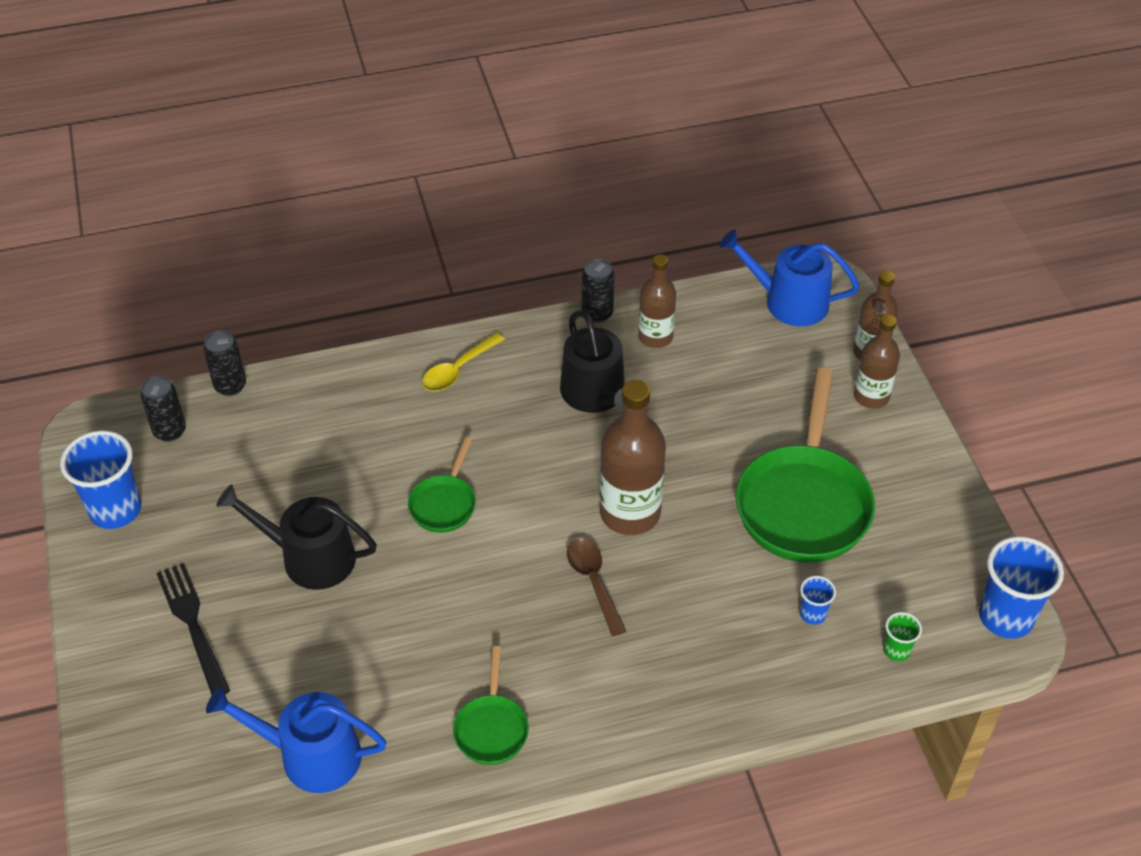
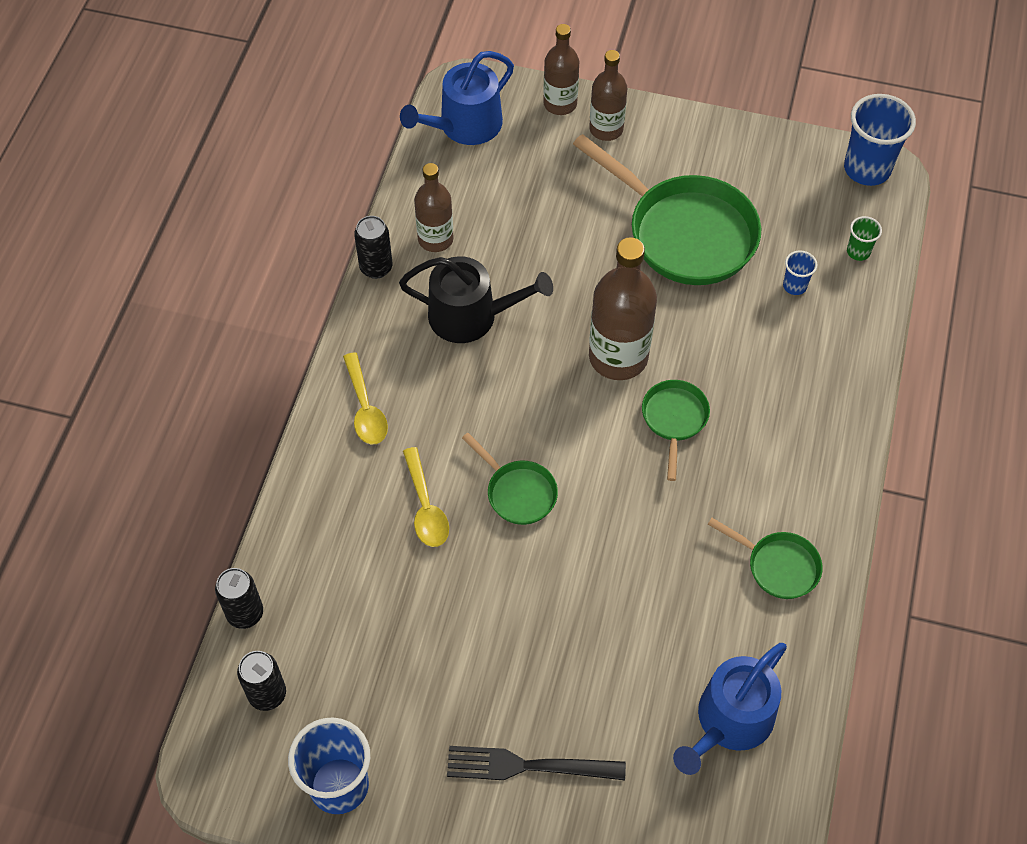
camera: 60 degrees left, 10 degrees up
black watering can [216,484,377,590] -> none
brown spoon [567,538,626,636] -> green pan [642,380,710,481]
none -> yellow spoon [403,447,449,547]

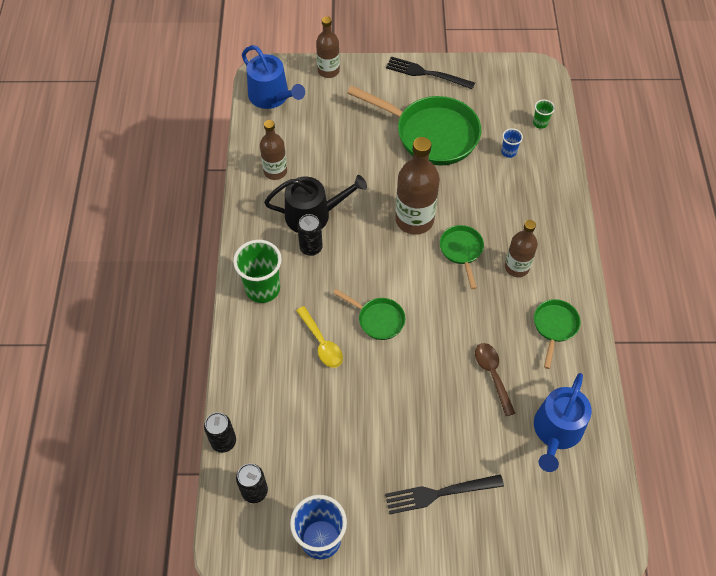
camera: 15 degrees left, 0 degrees up
yellow spoon [343,352,388,445] -> green cup [233,240,282,303]
black can [354,216,392,279] -> black can moved to [297,214,323,256]
blue watering can [400,51,514,145] -> blue watering can turned 75 degrees counterclockwise [242,45,305,109]
brown bottle [589,50,627,141] -> brown bottle moved to [505,220,538,277]
green pan [708,518,823,599] -> green pan turned 90 degrees counterclockwise [534,299,581,369]
blue cup [844,94,916,186] -> none
none -> black fork [386,57,475,89]
none -> brown spoon [475,343,515,416]

